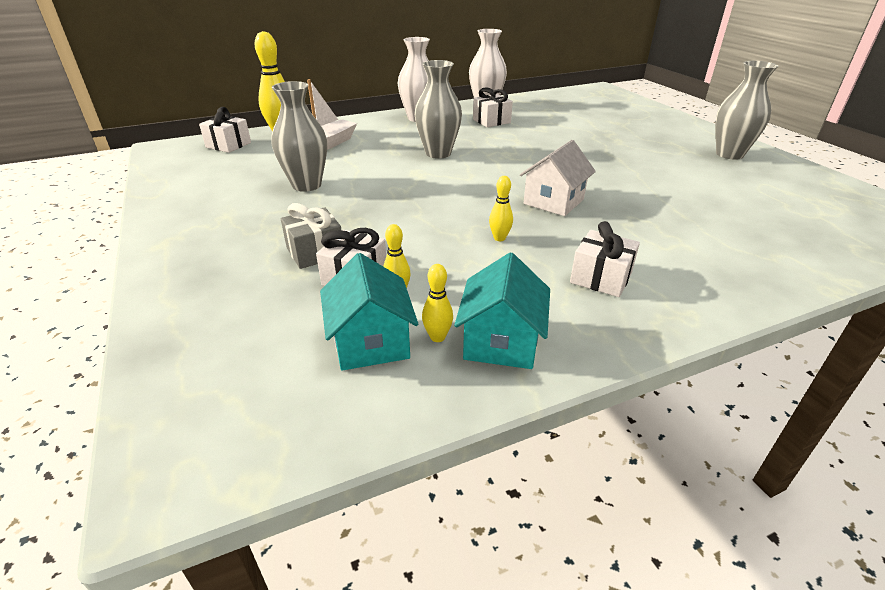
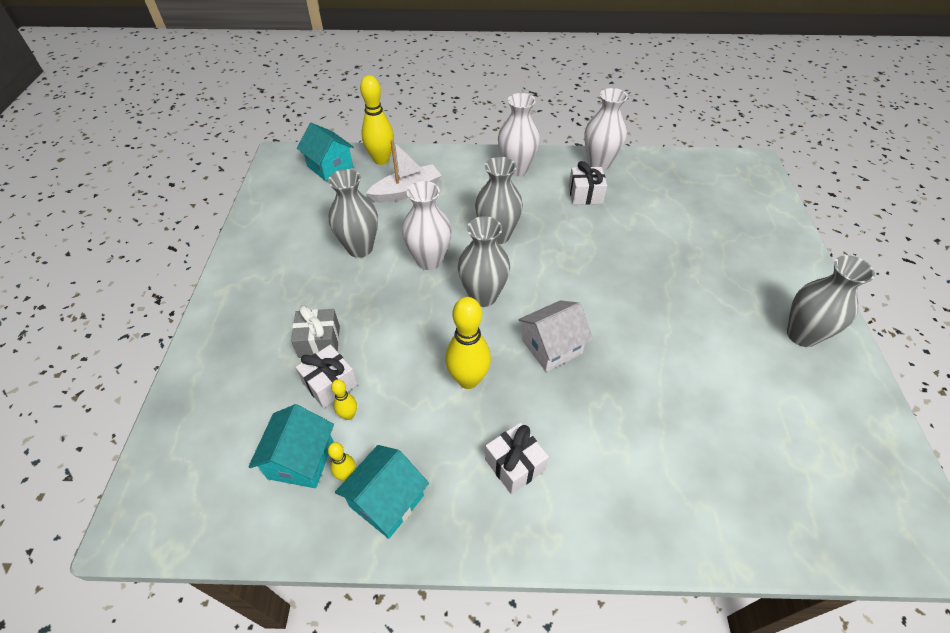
camera: 25 degrees right, 15 degrees up
white gift [199,107,251,153] -> turquoise house [297,123,354,181]
yellow bowling pin [489,176,513,241] -> yellow bowling pin [445,297,491,389], size x2.04
none -> white vase [402,181,452,270]
none -> grey vase [458,216,510,307]

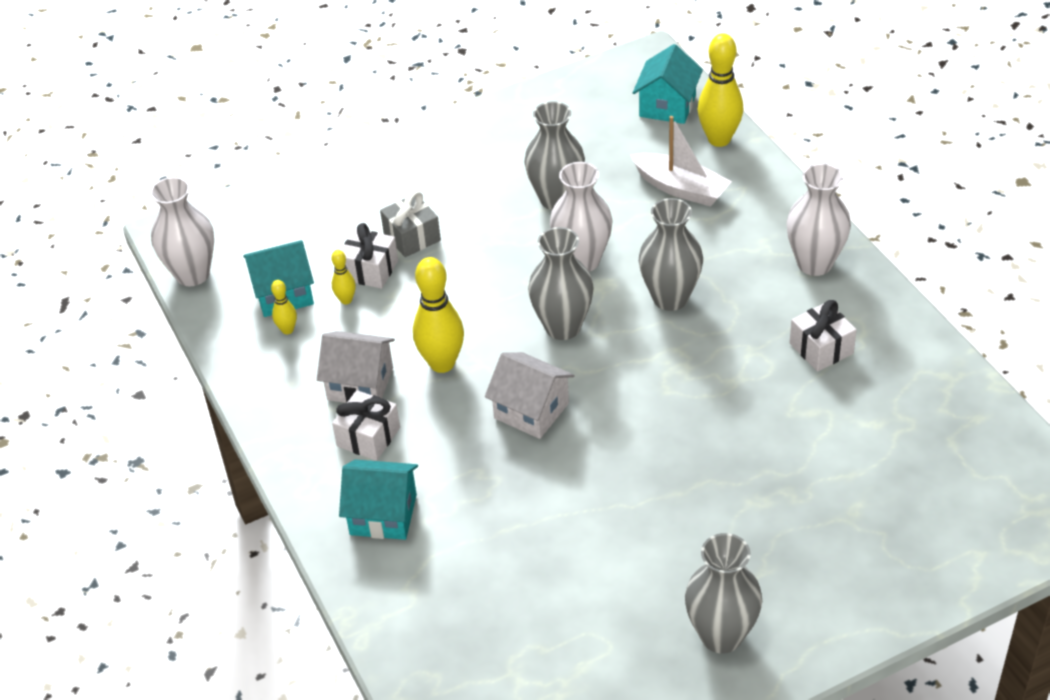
camera: 65 degrees right, 5 degrees down
turquoise house [335,445,429,539] -> turquoise house moved to [339,460,418,540]
white vase [584,88,628,171] -> white vase moved to [150,177,214,286]
none -> white house [317,331,395,403]

